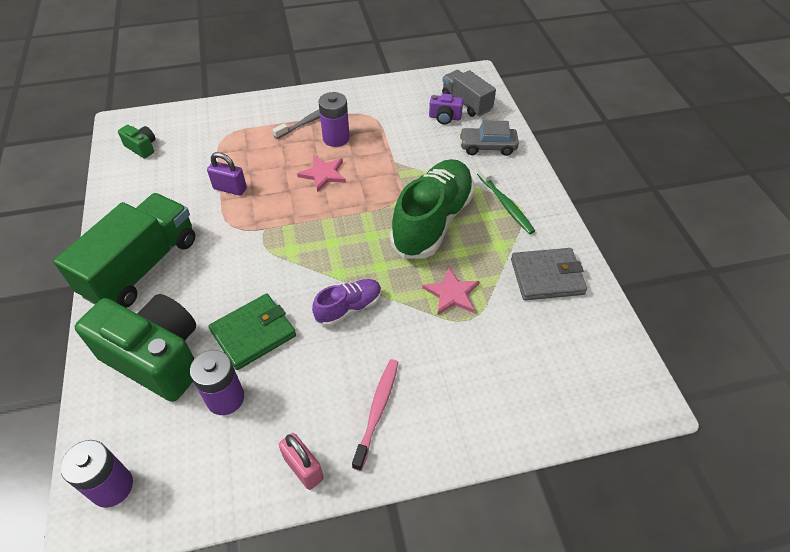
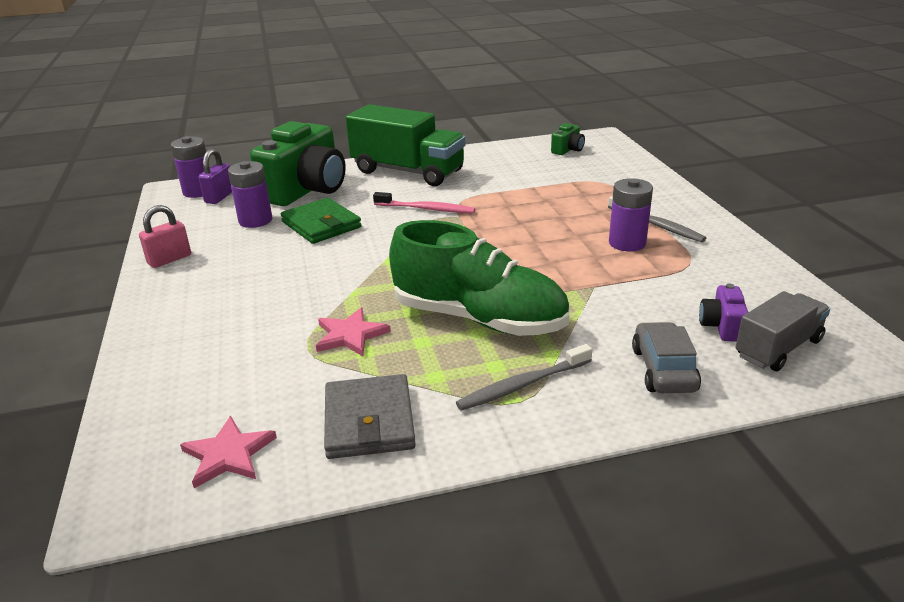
camera: 90 degrees right, 20 degrees down
purple padlock [207,152,247,196] -> purple padlock moved to [198,149,232,204]
pink star [297,155,346,193] -> pink star moved to [180,416,277,488]
purple shoe [312,279,382,326] -> none
pink toothbrush [352,359,398,471] -> pink toothbrush moved to [373,192,475,213]
green toothbrush [477,166,535,234] -> grey toothbrush [456,344,592,411]

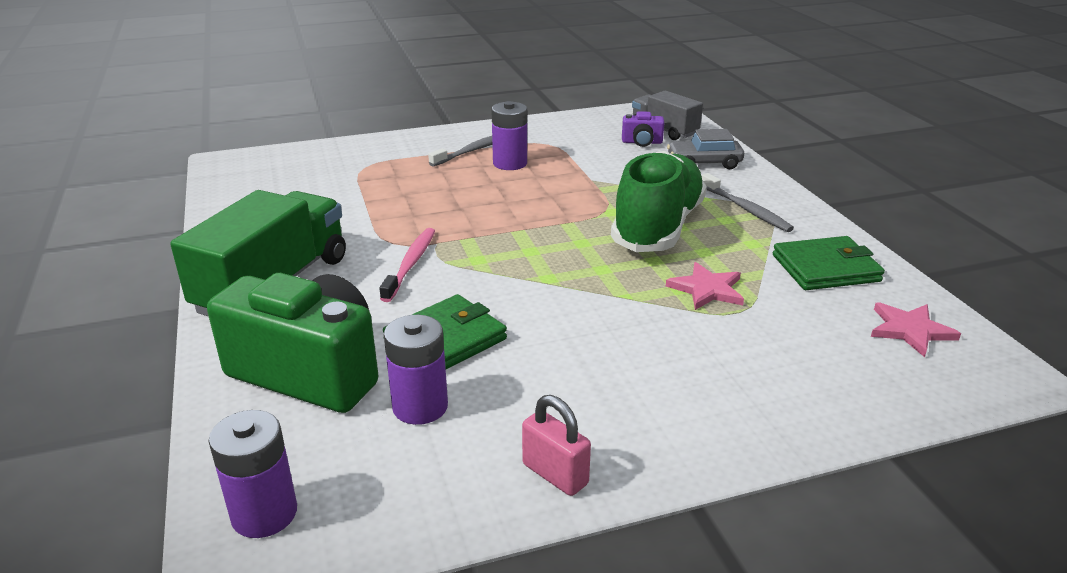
camera: 95 degrees left, 0 degrees up
purple padlock [198,149,232,204] -> none
grey wallet [324,374,416,459] -> green wallet [773,236,885,290]
green camera [551,123,585,155] -> none

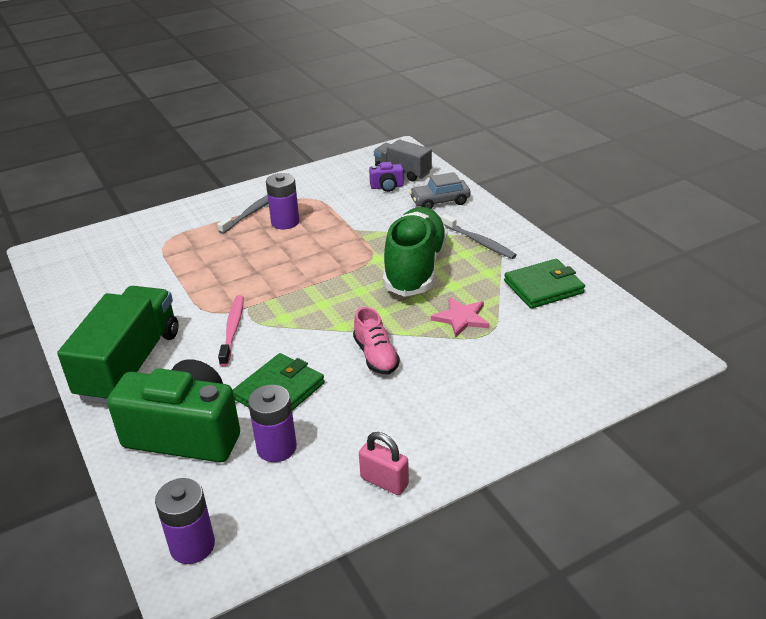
camera: 10 degrees left, 5 degrees up
pink star [871,302,961,357] -> none
none -> pink shoe [353,307,400,374]

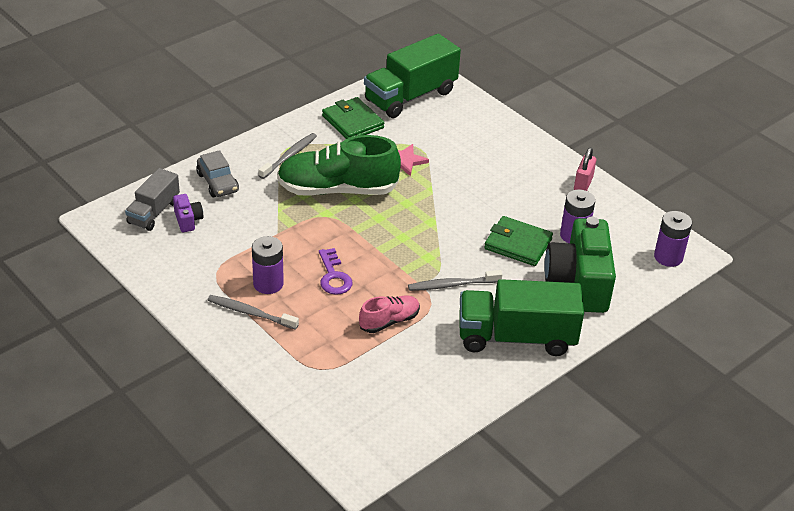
camera: 105 degrees left, 5 degrees up
pink toothbrush [218,295,244,366] -> grey toothbrush [408,270,502,291]
pink shoe [353,307,400,374] -> pink shoe moved to [359,296,420,333]
none -> purple key [319,248,353,295]
none -> green truck [364,34,461,118]

